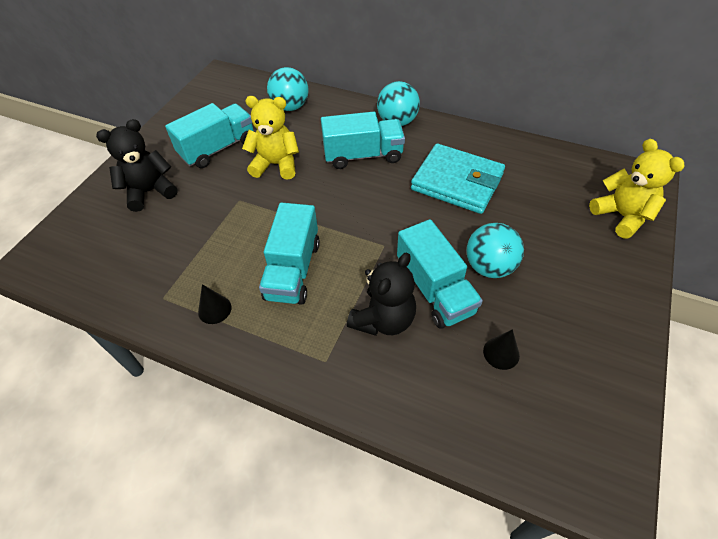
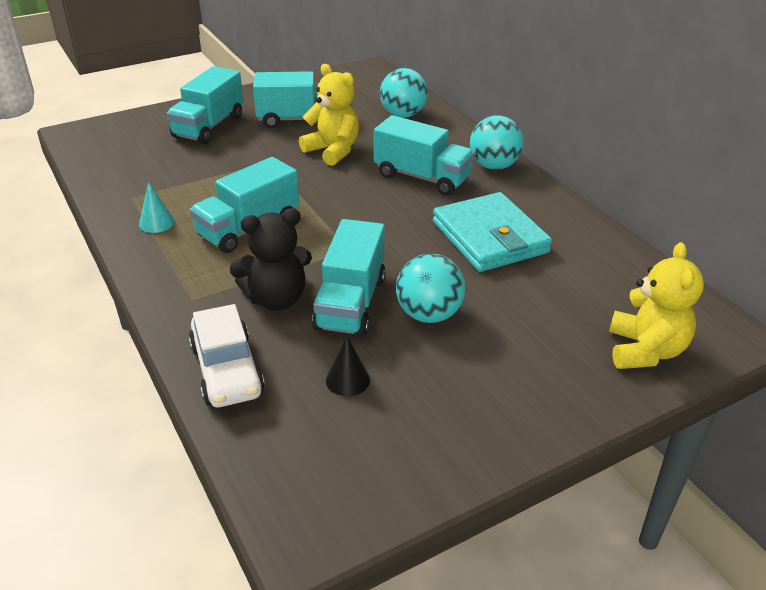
camera: 35 degrees right, 15 degrees down
black teddy bear [96,119,178,212] -> turquoise truck [167,66,243,144]
black cone [198,284,232,324] -> turquoise cone [139,182,175,233]
none -> white car [189,304,265,407]

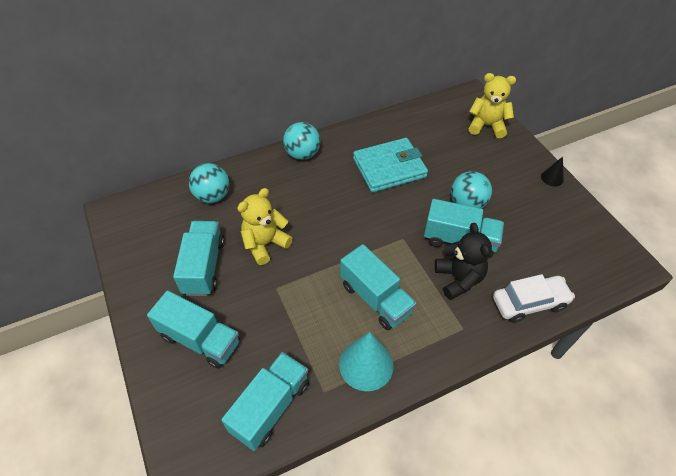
camera: 85 degrees left, 15 degrees up
turquoise cone [139,182,175,233] -> turquoise cone [339,332,394,391], size x1.90
black cone [326,336,370,396] -> black cone moved to [541,157,564,187]
turquoise truck [374,115,475,195] -> turquoise truck moved to [221,352,309,451]

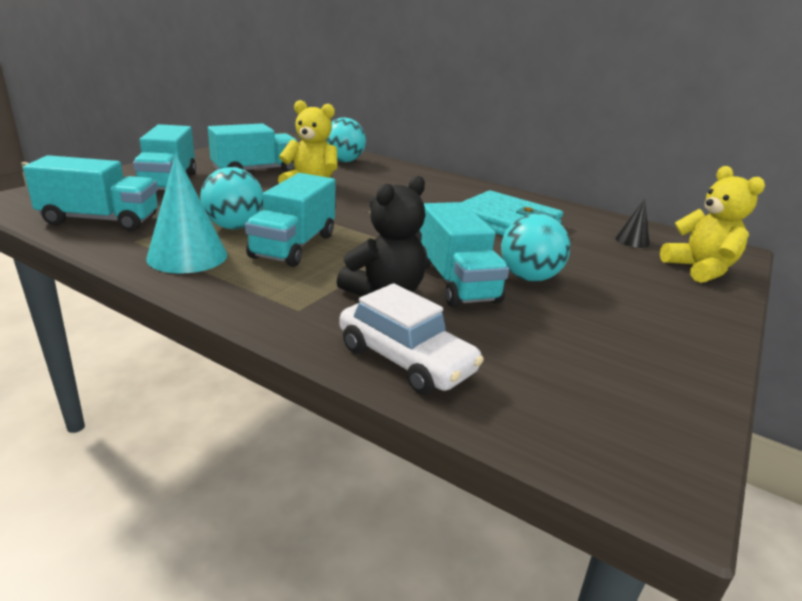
camera: 55 degrees right, 25 degrees down
turquoise ball [283,122,320,160] -> turquoise ball moved to [200,167,263,229]
black cone [541,157,564,187] -> black cone moved to [615,199,650,248]

